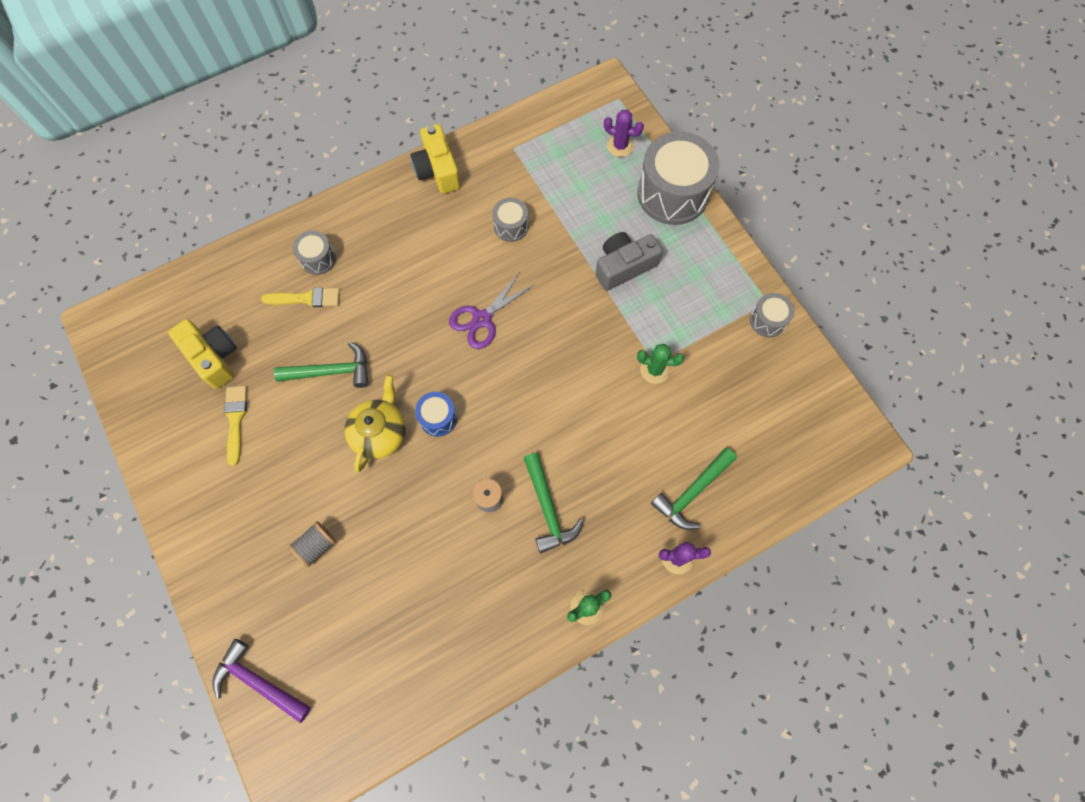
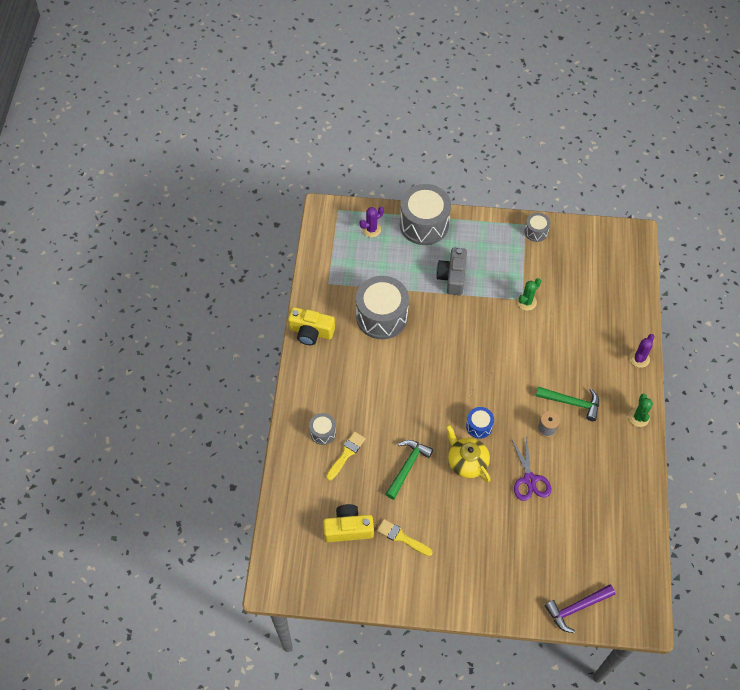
camera: 55 degrees left, 10 degrees down
grey spool [289,521,336,567] -> none
purple scissors [449,272,534,349] -> purple scissors moved to [511,435,551,501]
grey drum [492,198,529,242] -> grey drum [356,276,409,339], size x2.08
green hammer [651,448,737,530] -> none

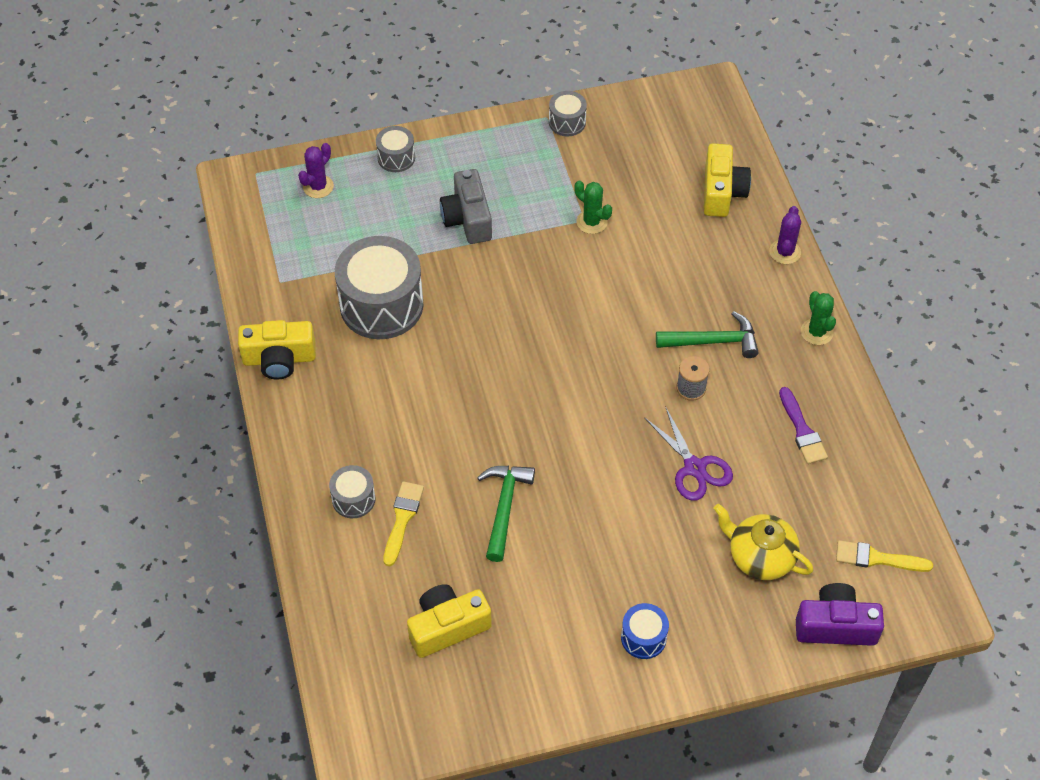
camera: 20 degrees left, 5 degrees down
yellow brush [377,519,433,556] -> yellow brush moved to [836,540,933,572]
grey drum [400,184,451,245] -> grey drum [376,126,415,172], size x0.48
yellow teapot [446,425,491,482] -> yellow teapot moved to [714,504,814,580]
blue drum [466,407,494,439] -> blue drum moved to [621,603,669,659]
green cactus [517,278,541,311] -> green cactus turned 75 degrees counterclockwise [574,180,612,234]
purple hammer [545,585,615,633] -> purple camera [796,583,884,646]
none -> yellow camera [704,143,751,217]
none -> purple brush [779,387,828,464]

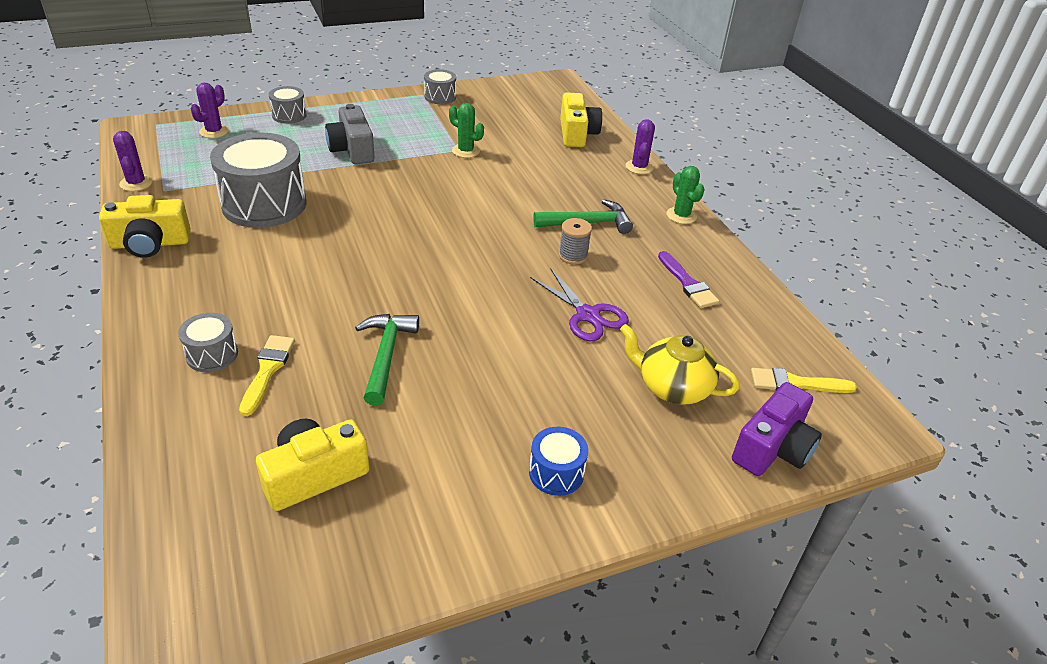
camera: 10 degrees left, 15 degrees down
purple camera [796,583,884,646] -> purple camera turned 135 degrees clockwise [732,382,822,476]
none -> purple cactus [113,131,153,191]

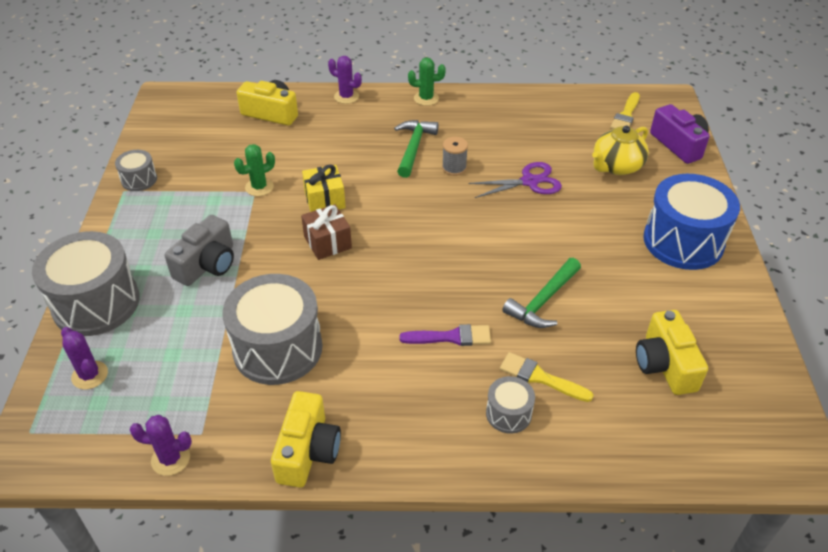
camera: 65 degrees left, 5 degrees up
grey drum [269,86,307,124] -> grey drum [32,231,140,336], size x2.08
grey camera [325,104,375,164] -> grey camera turned 60 degrees counterclockwise [165,215,234,286]
green hammer [355,314,419,406] -> green hammer turned 75 degrees counterclockwise [502,258,581,328]
blue drum [529,427,588,496] -> blue drum [643,174,740,270], size x2.08
purple brush [658,251,719,308] -> purple brush moved to [399,324,491,346]
none -> brown gift [301,204,352,260]
none -> yellow gift [302,165,346,212]

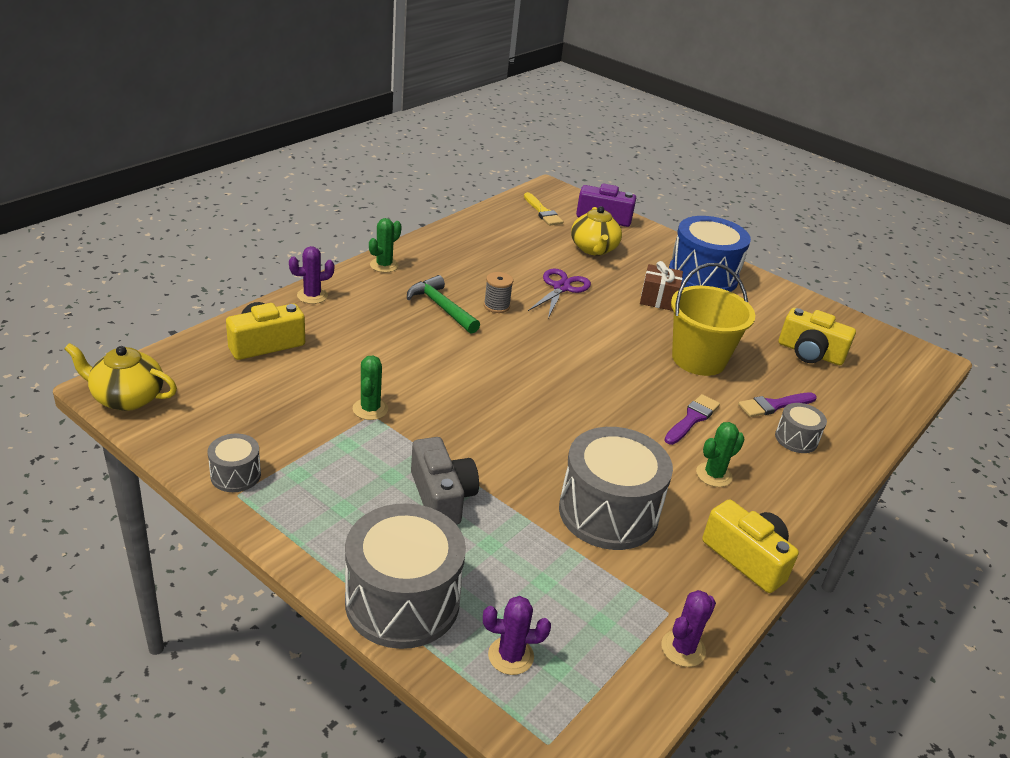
camera: 55 degrees left, 10 degrees down
brown gift [301,204,352,260] -> brown gift moved to [640,261,683,311]
yellow gift [302,165,346,212] -> none
yellow brush [500,352,594,402] -> purple brush [738,393,817,417]
green hammer [502,258,581,328] -> yellow bucket [671,263,755,376]
none -> yellow teapot [64,343,177,411]
none -> green cactus [696,422,745,487]

